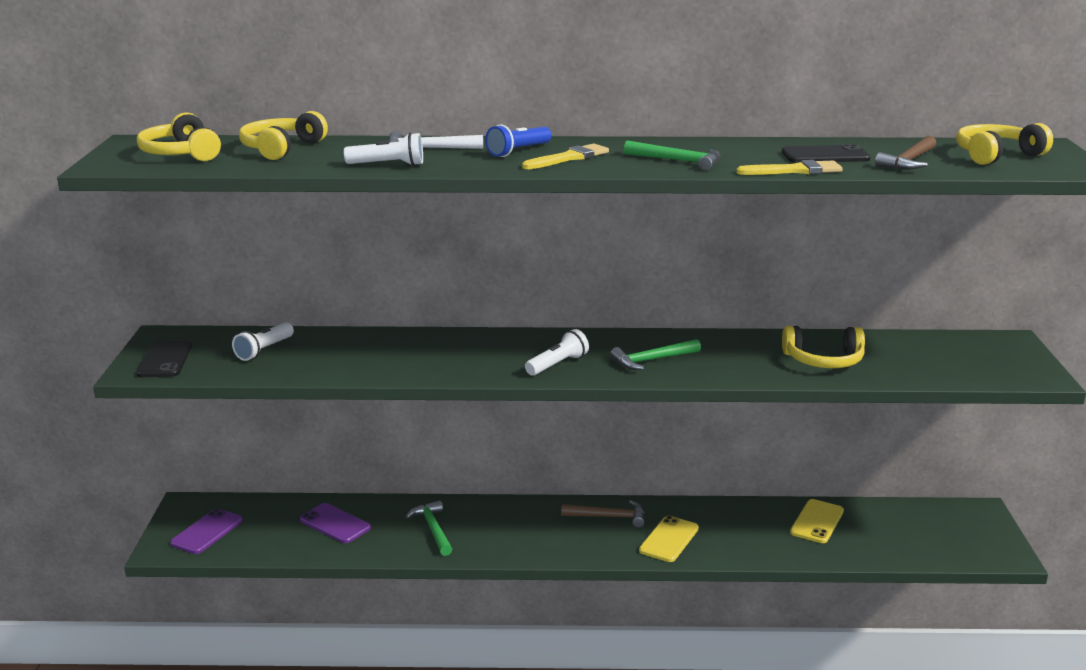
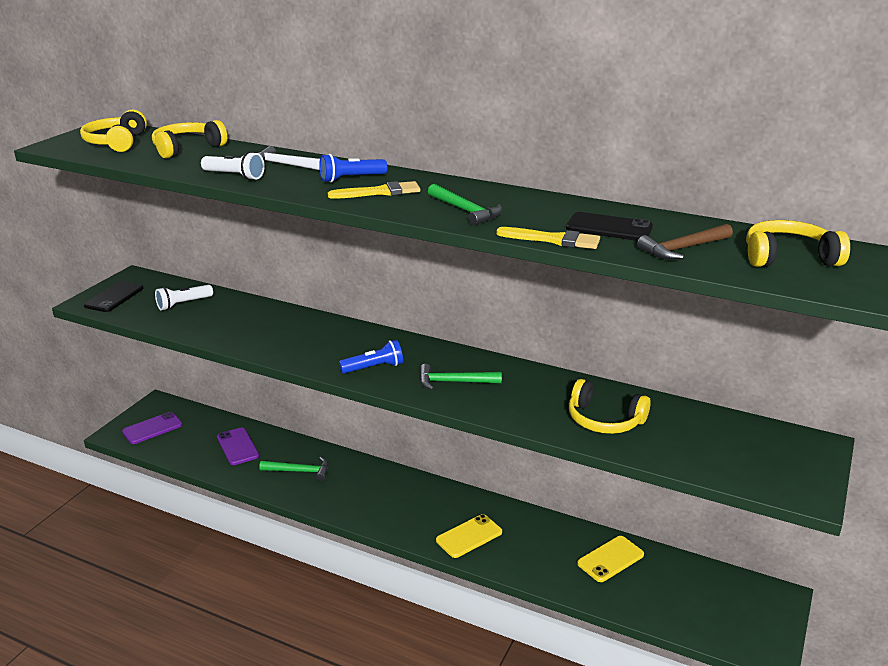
camera: 25 degrees right, 5 degrees up
green hammer [405,500,452,556] -> green hammer turned 90 degrees clockwise [259,457,329,482]
white flashlight [525,329,589,376] -> blue flashlight [339,340,403,374]
brown hammer [561,500,644,528] -> none

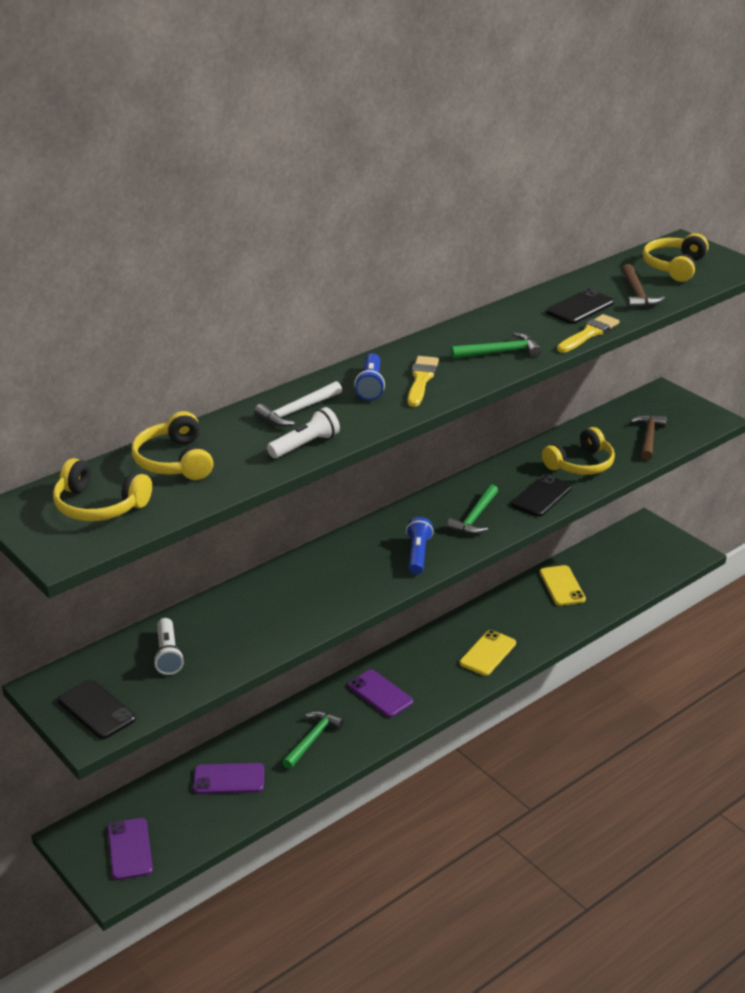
camera: 65 degrees left, 5 degrees up
yellow phone [436,514,502,558] -> yellow phone turned 45 degrees clockwise [459,630,516,676]
none -> purple phone [348,670,413,717]
none -> black phone [511,474,572,517]
none -> brown hammer [631,414,667,460]

